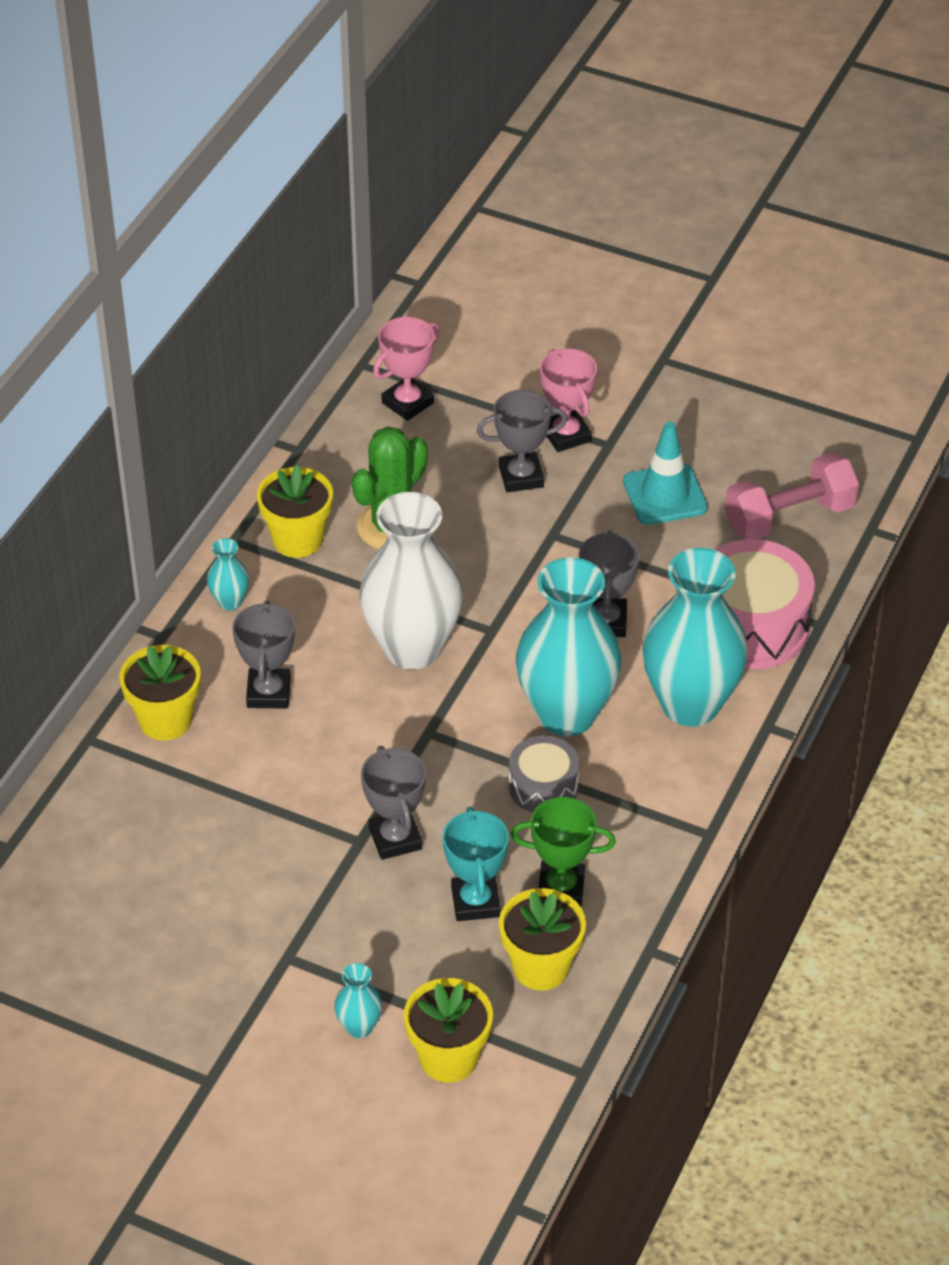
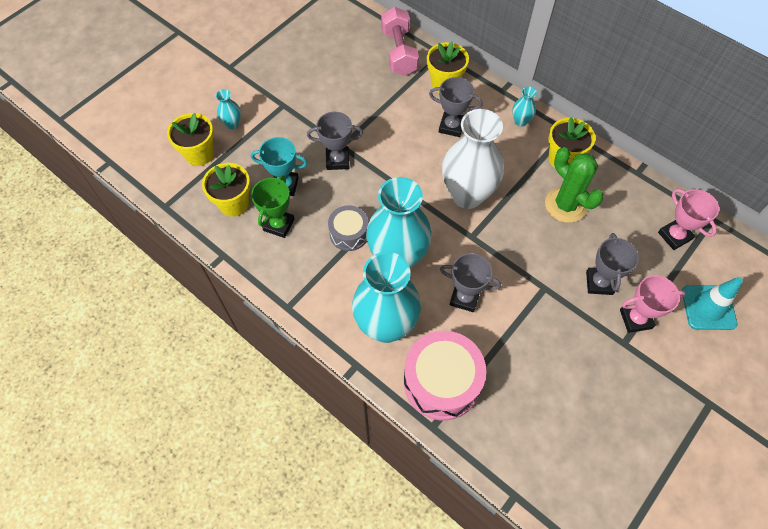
camera: 105 degrees right, 15 degrees up
turquoise traffic cone [623,422,708,525] -> turquoise traffic cone moved to [682,277,743,330]
pink dumbbell [725,453,859,539] -> pink dumbbell moved to [381,7,419,76]

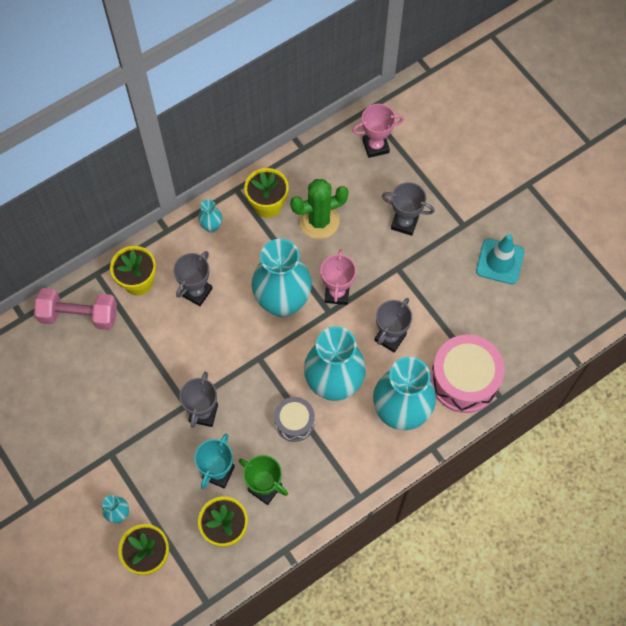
camera: 75 degrees left, 5 degrees up
white vase [442,109,504,209] -> turquoise vase [252,239,312,317]
pink trophy [620,275,686,333] -> pink trophy moved to [321,249,356,305]
turquoise traffic cone [682,277,743,330] -> turquoise traffic cone moved to [476,234,524,284]

